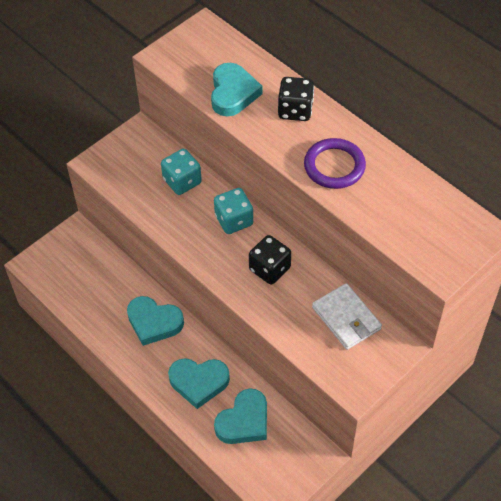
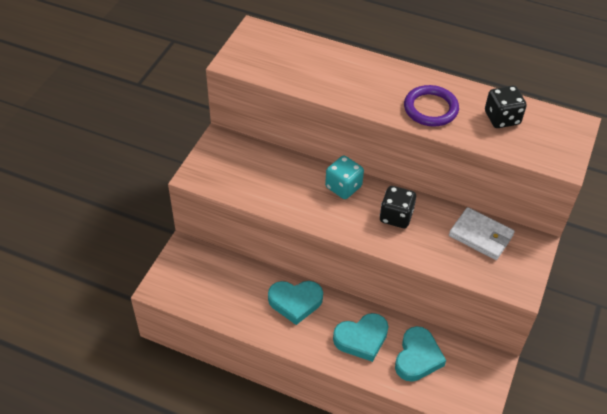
camera: 25 degrees left, 5 degrees down
turquoise dice [161,149,202,195] -> none
turquoise heart [211,63,262,116] -> none
black dice [278,77,314,121] -> black dice moved to [485,86,527,128]

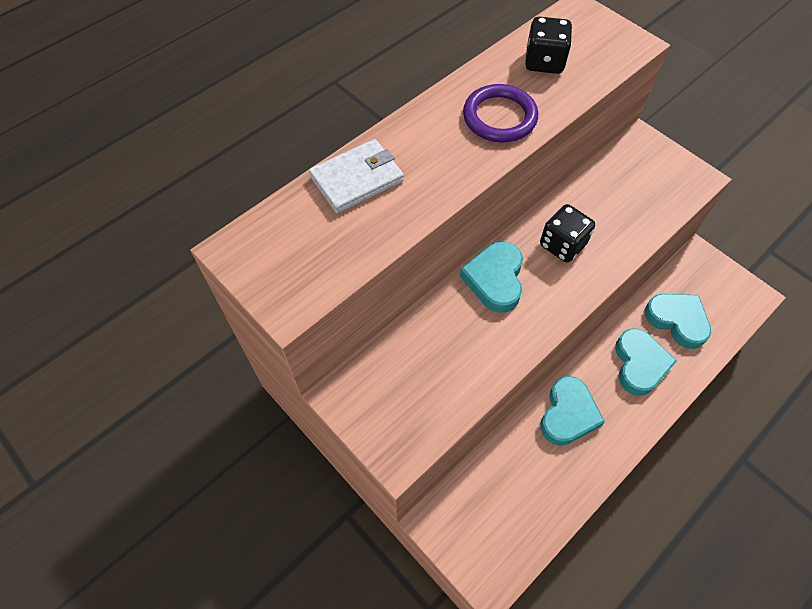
camera: 65 degrees left, 10 degrees up
turquoise dice [325,156,364,199] -> turquoise heart [460,241,523,313]
white wallet [449,207,515,260] -> white wallet moved to [309,139,404,213]

